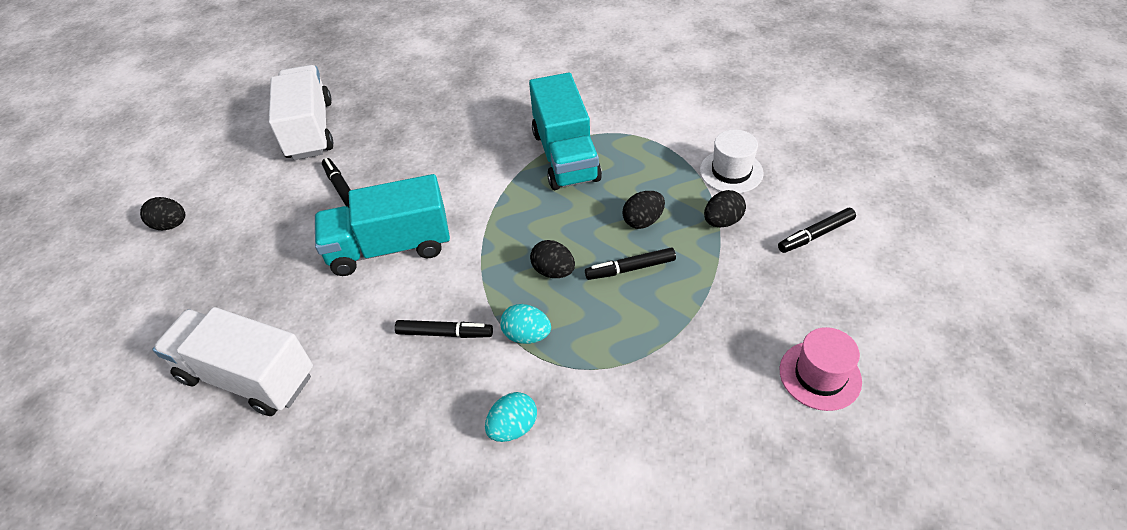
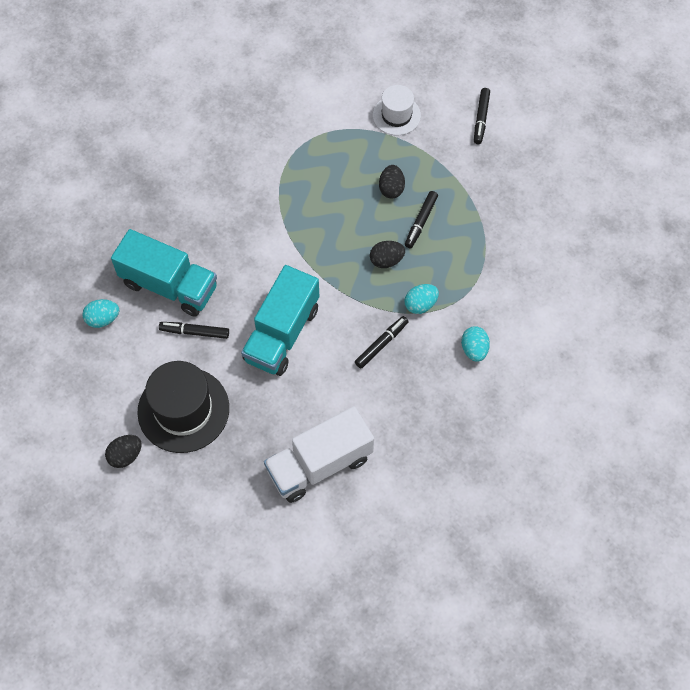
camera: 55 degrees left, 15 degrees up
white truck [269,65,333,160] -> turquoise egg [83,299,119,328]
turquoise truck [529,72,602,190] -> turquoise truck moved to [111,229,217,317]
black egg [704,190,746,227] -> none
pink hat [780,327,862,411] -> none
none -> black hat [137,361,229,453]

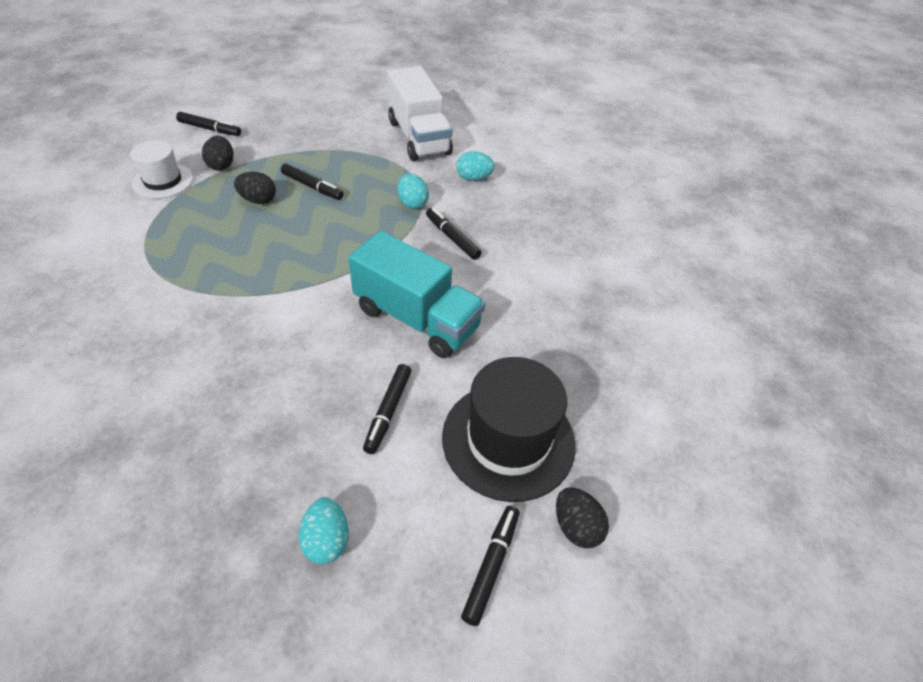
camera: 85 degrees left, 15 degrees down
turquoise truck [111,229,217,317] -> none
white truck [264,406,374,503] -> white truck moved to [387,66,453,161]
black egg [370,241,405,268] -> black egg moved to [202,136,233,171]
none -> black marker [461,506,519,626]

